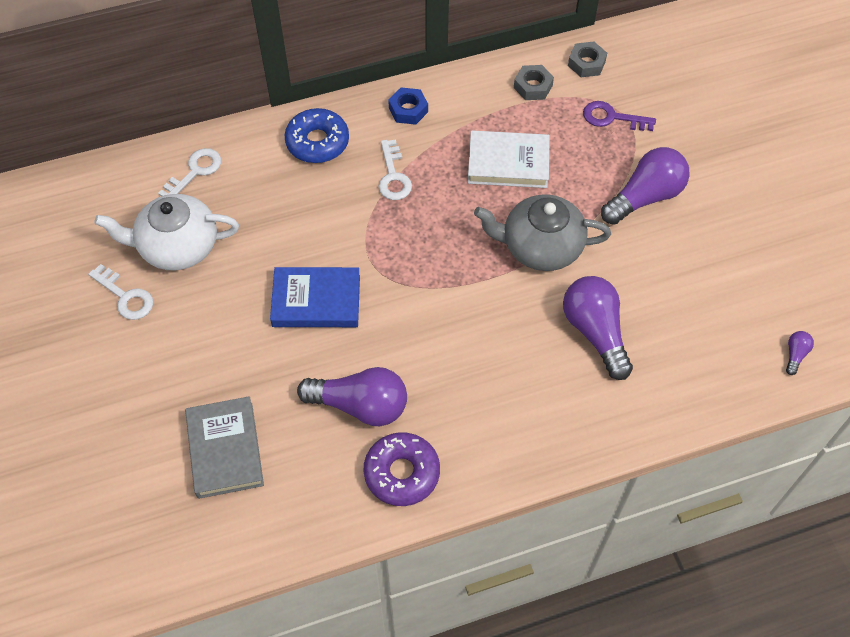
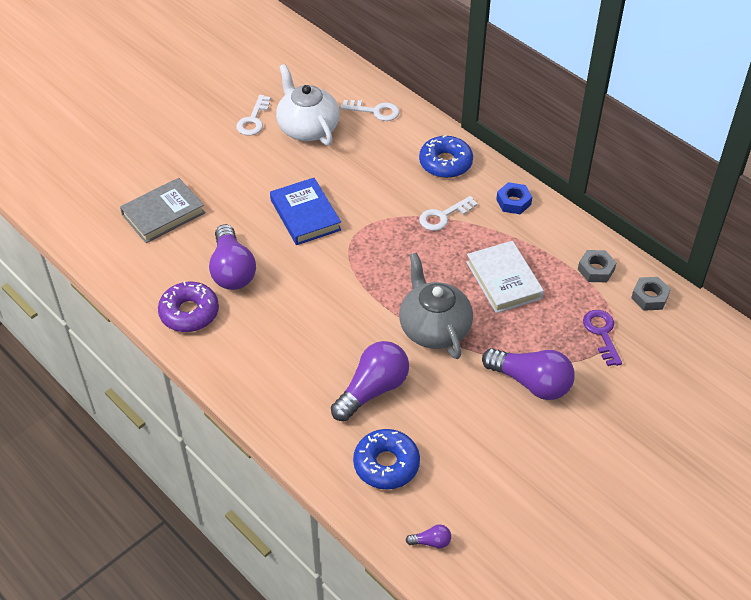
camera: 65 degrees right, 10 degrees down
none -> blue donut [353,429,420,489]

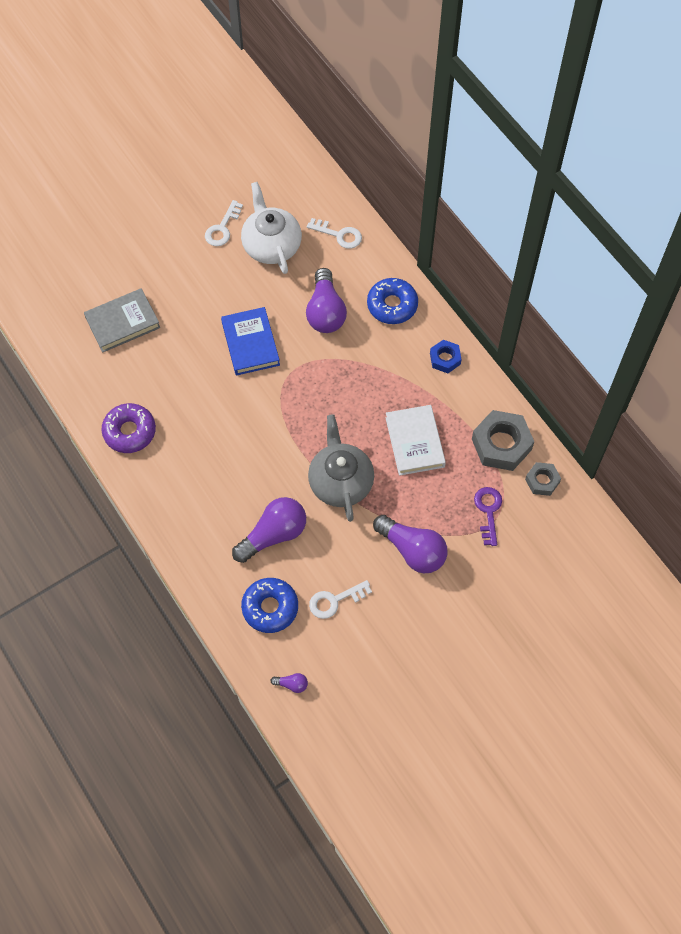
camera: 10 degrees right, 15 degrees up
purple light bulb [209,224,256,290] -> purple light bulb moved to [306,268,347,333]
white key [419,196,477,231] -> white key moved to [309,580,372,619]
grey nut [578,250,617,282] -> grey nut [472,410,534,471], size x1.79

